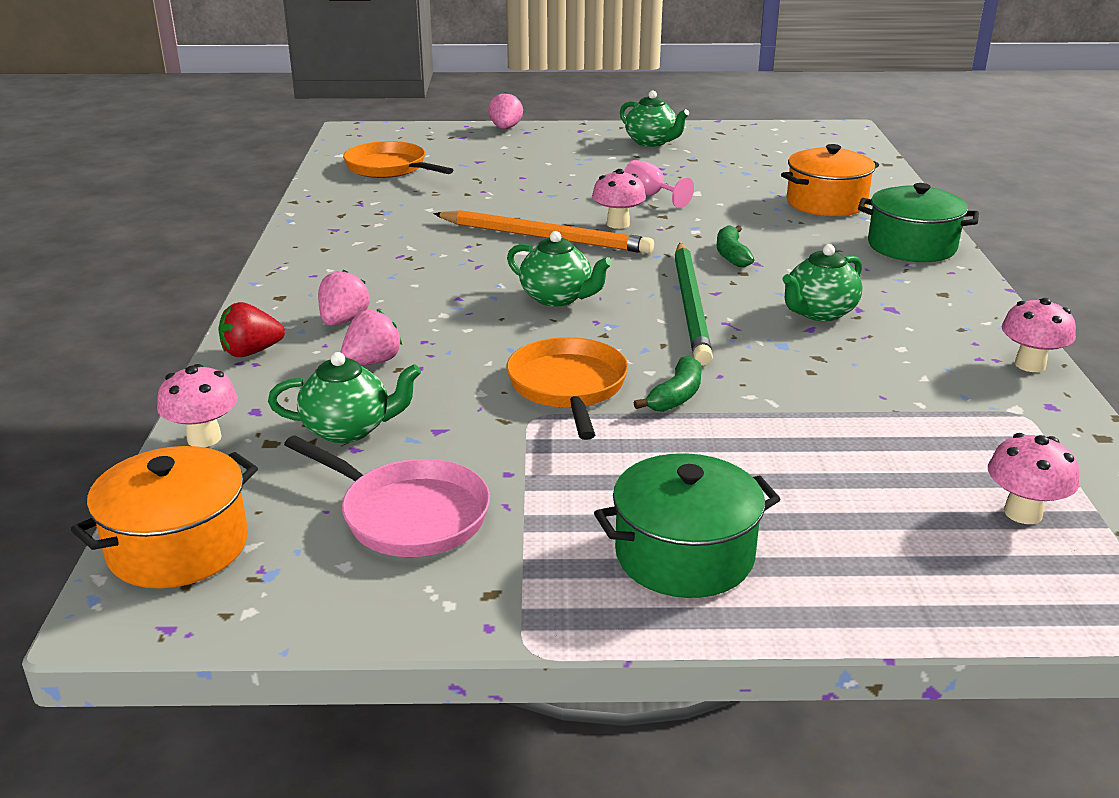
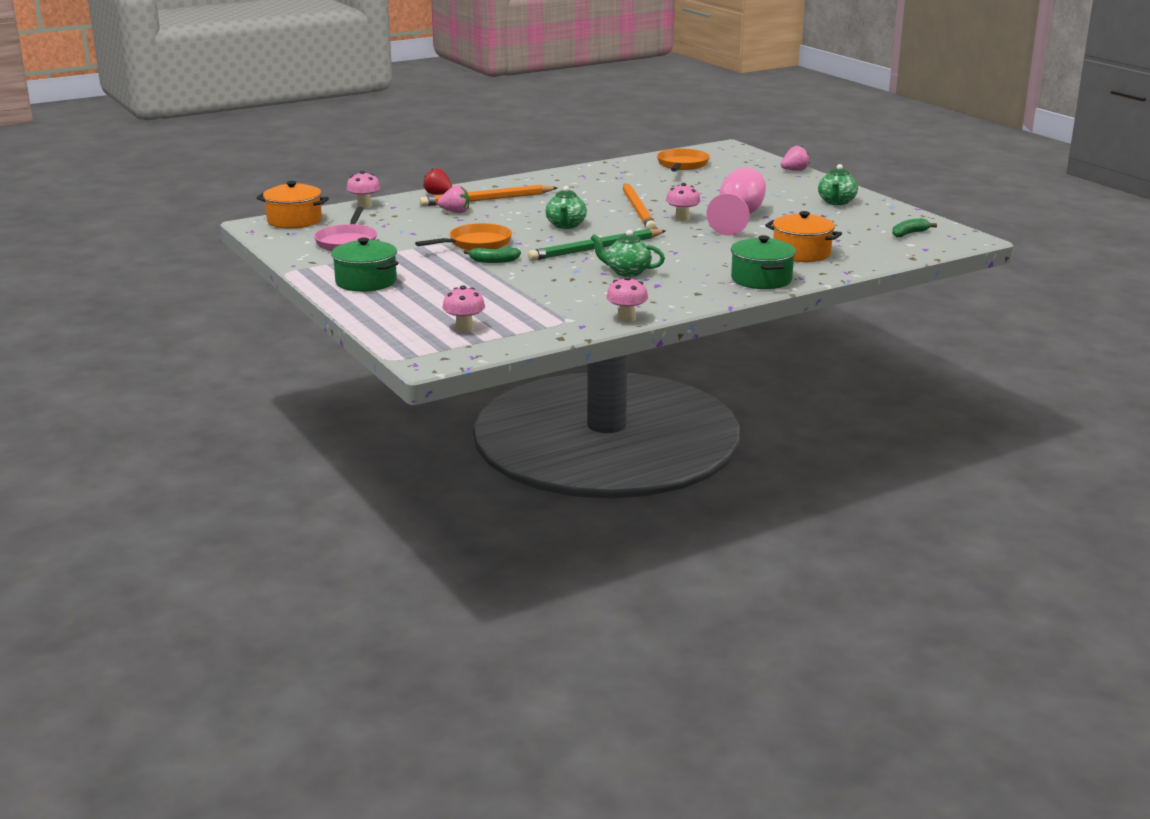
camera: 60 degrees right, 5 degrees down
green teapot [268,352,421,443] -> none
pink strawberry [318,270,370,326] -> orange pencil [420,185,558,206]
pink goblet [624,160,694,208] -> pink goblet [706,167,766,236], size x2.00
green banana [717,225,754,267] -> green banana moved to [892,218,937,238]

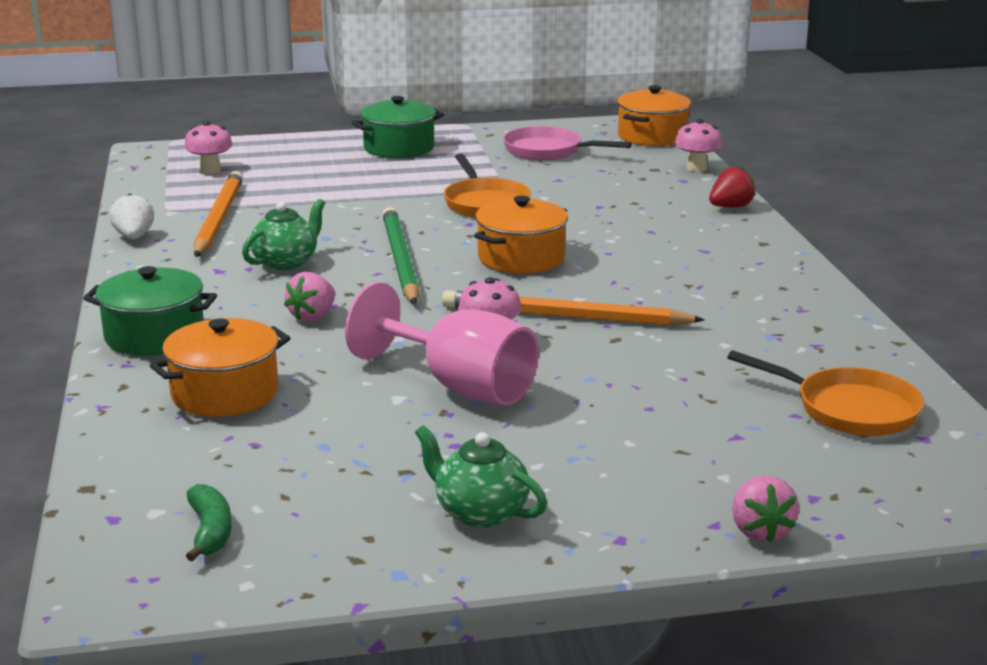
camera: 110 degrees right, 0 degrees up
orange pencil [420,185,558,206] -> orange pencil moved to [194,171,243,257]
pink strawberry [438,185,469,213] -> pink strawberry moved to [284,272,335,322]
green banana [464,247,521,263] -> none
green teapot [545,186,587,229] -> orange pot [474,196,568,274]
pink mushroom [606,276,648,322] -> white strawberry [109,193,154,239]

